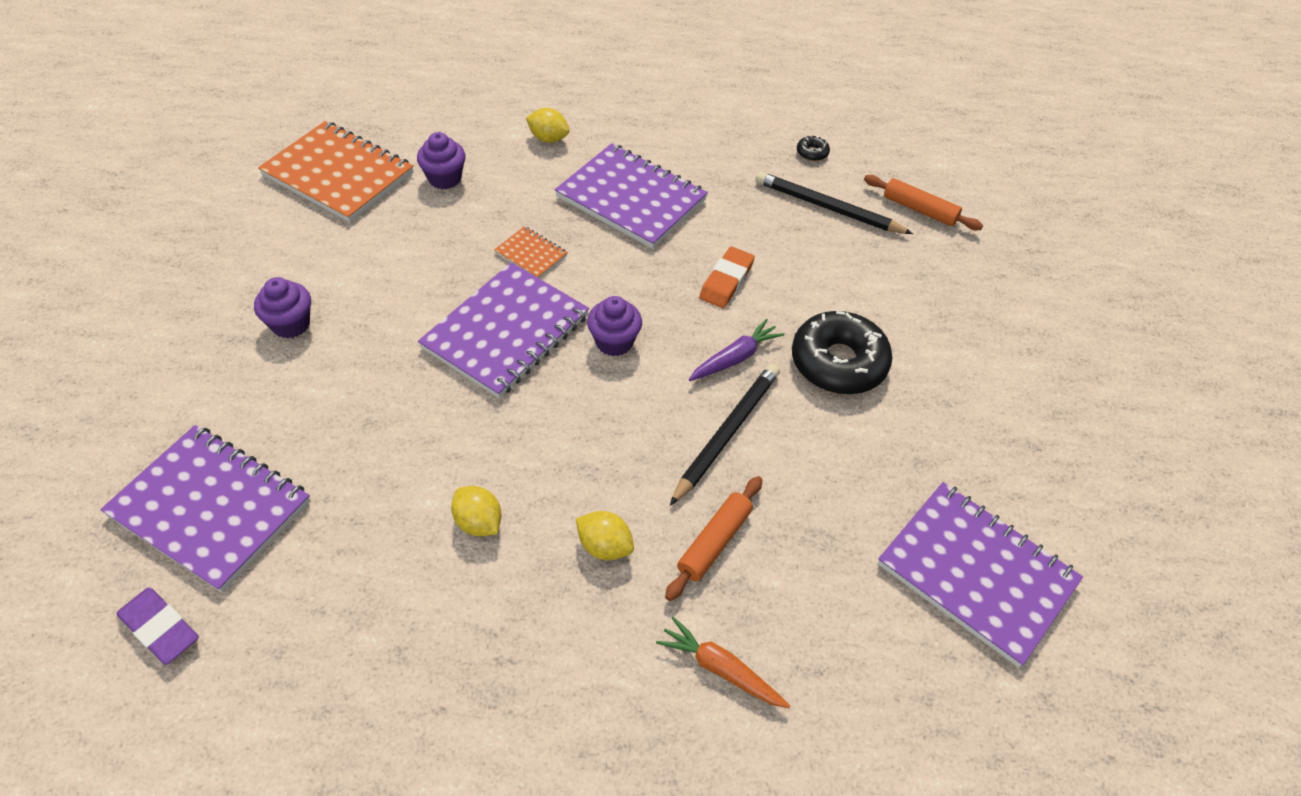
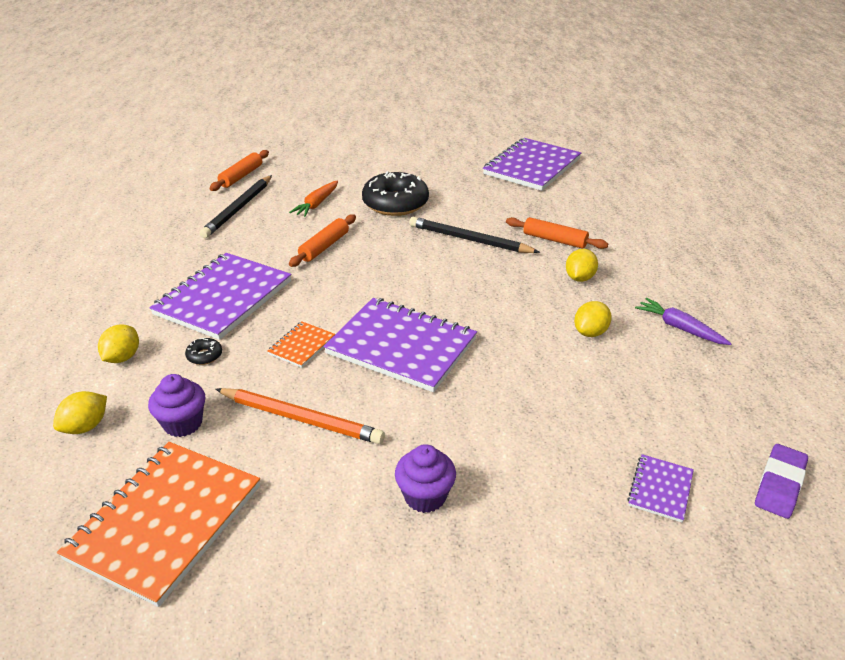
camera: 95 degrees left, 15 degrees down
purple notebook [100,425,310,593] -> purple notebook [628,454,694,522], size x0.46
purple cupcake [587,296,642,356] -> none
orange carrot [656,617,790,708] -> orange carrot moved to [289,180,338,217]
purple carrot [689,319,784,381] -> purple carrot moved to [635,298,732,345]
orange eraser [699,247,755,308] -> orange rolling pin [289,214,356,267]
black donut [797,135,830,161] -> black donut moved to [185,338,222,365]
none -> yellow lemon [53,391,107,434]
none -> orange pencil [216,388,385,444]

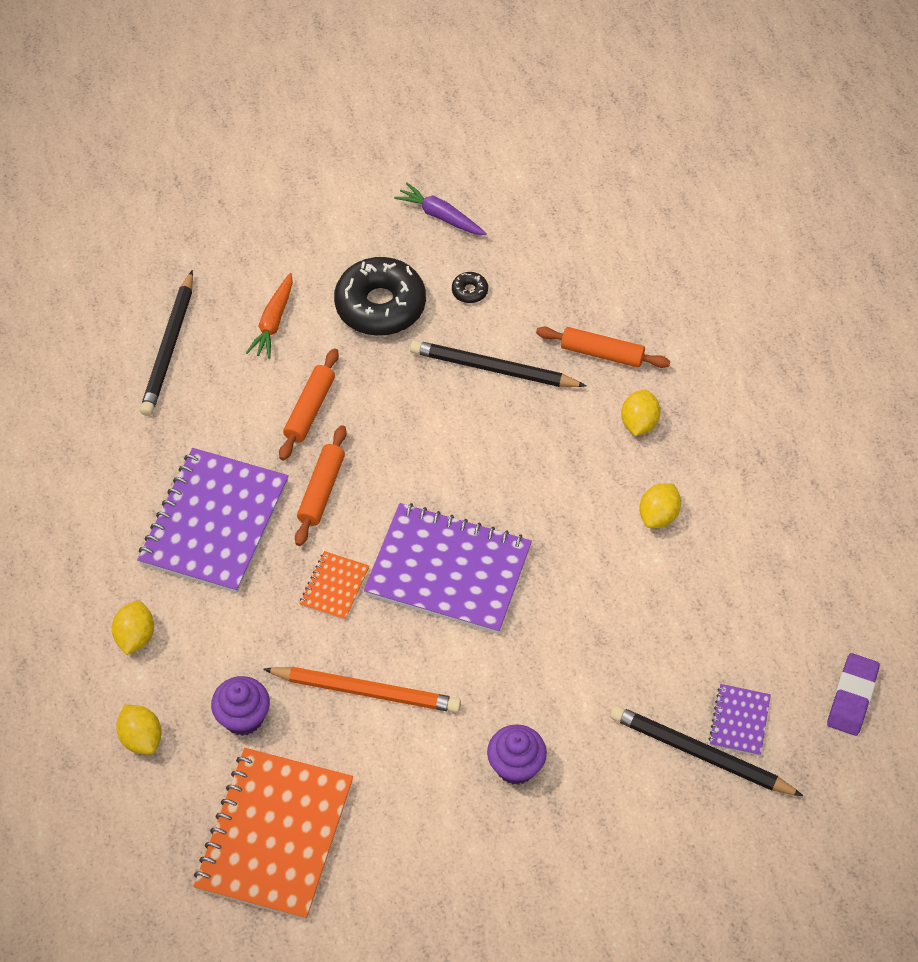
camera: 10 degrees left, 20 degrees up
yellow lemon [53,391,107,434] -> yellow lemon turned 60 degrees counterclockwise [116,705,162,755]
black donut [185,338,222,365] -> black donut moved to [452,272,488,303]
orange rolling pin [210,150,269,191] -> orange rolling pin moved to [295,425,347,546]
purple notebook [483,138,581,191] -> none
purple carrot [635,298,732,345] -> purple carrot moved to [394,183,487,235]
none -> black pencil [610,705,803,796]

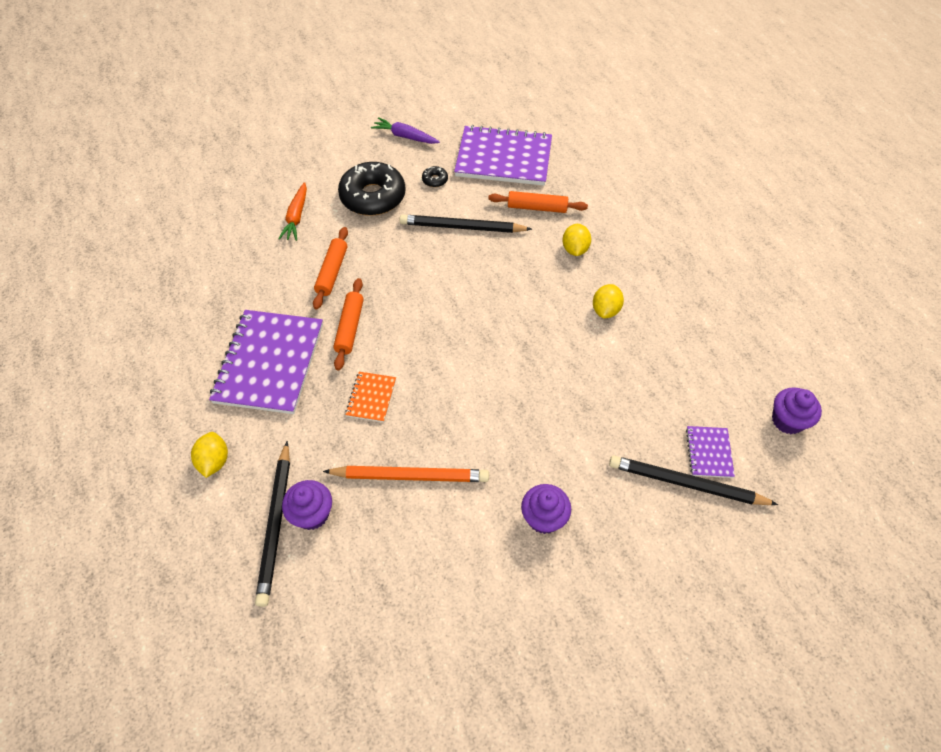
camera: 10 degrees left, 0 degrees up
yellow lemon [116,705,162,755] -> none
black pencil [140,270,193,416] -> black pencil moved to [255,441,290,607]
orange notebook [193,748,353,920] -> none
purple notebook [364,503,532,634] -> purple notebook moved to [454,125,552,186]
purple eraser [827,653,880,736] -> purple cupcake [772,387,822,434]

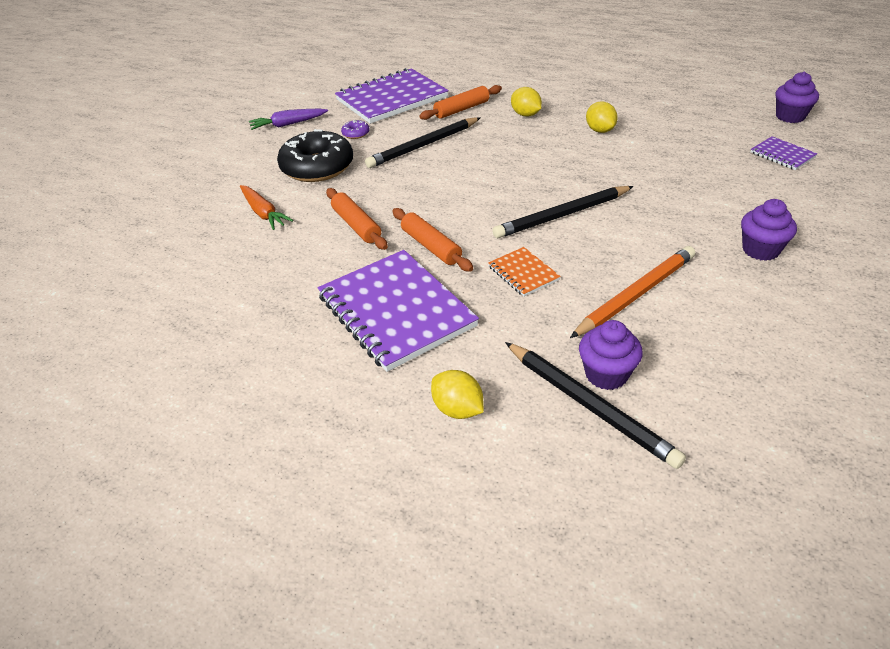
camera: 40 degrees left, 15 degrees down
black donut [422,166,448,187] -> purple donut [341,120,370,139]
black pencil [609,455,778,505] -> black pencil moved to [492,186,634,238]

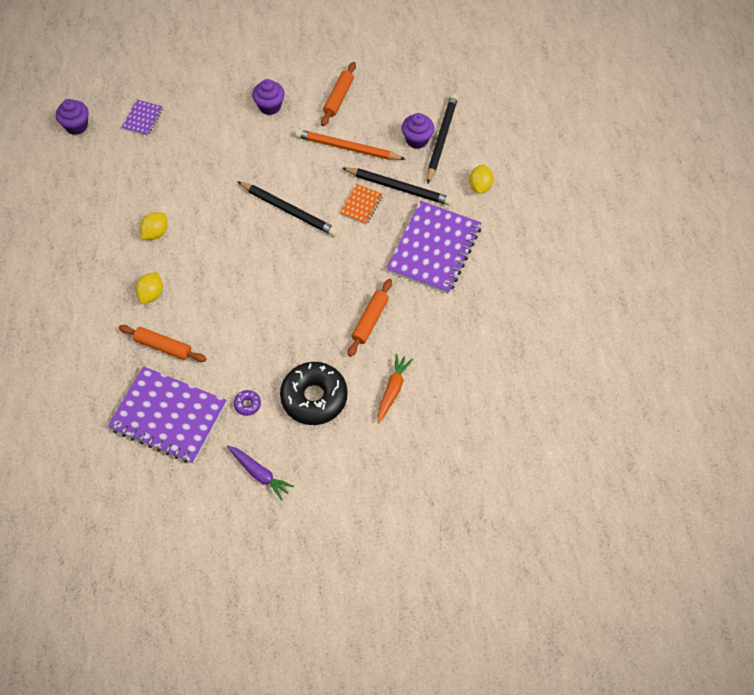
camera: 125 degrees left, 20 degrees up
black pencil [365,117,480,168] -> black pencil moved to [342,167,453,206]
orange rolling pin [392,208,473,272] -> orange rolling pin moved to [321,62,356,126]

